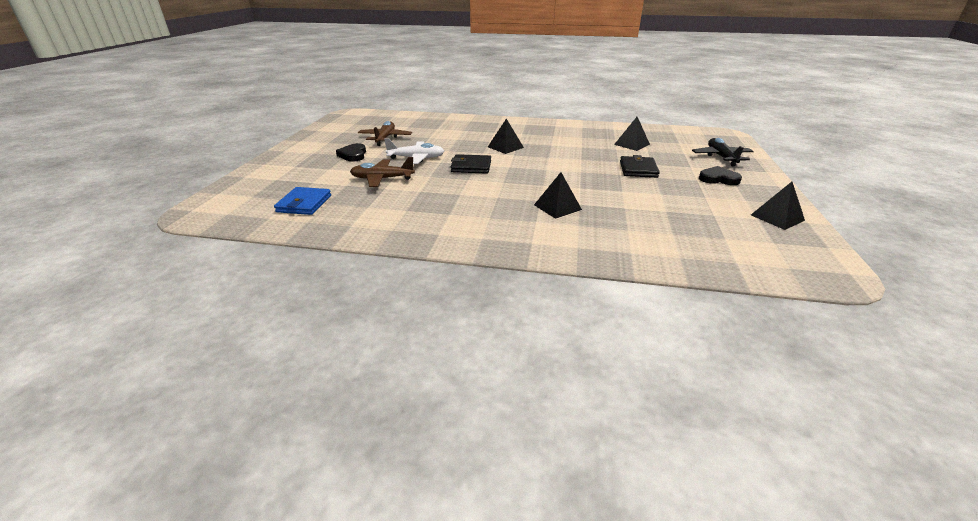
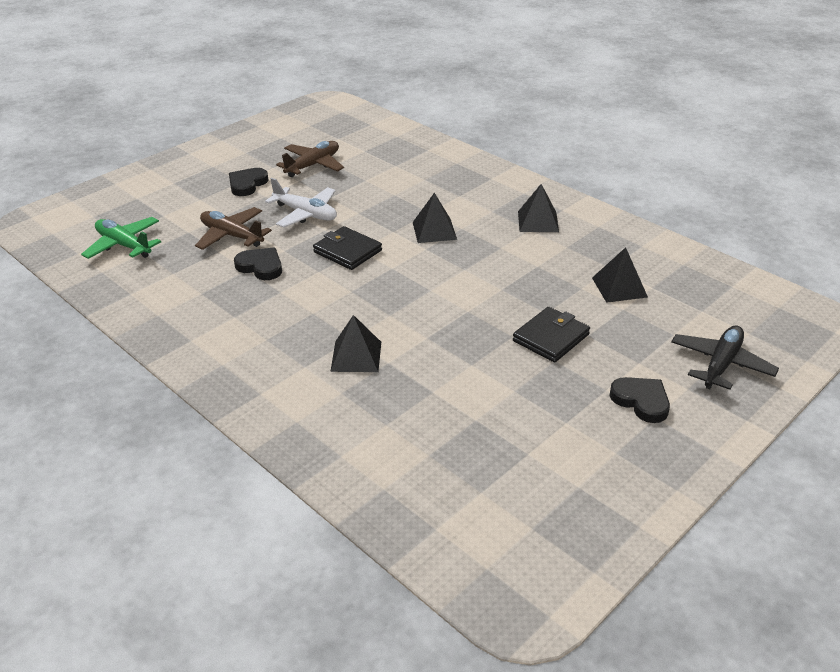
camera: 35 degrees right, 5 degrees up
blue wallet [274,187,331,215] -> green plane [81,217,161,259]
black pyramid [751,182,805,230] -> black pyramid moved to [518,184,559,232]
none -> black heart [234,248,282,280]

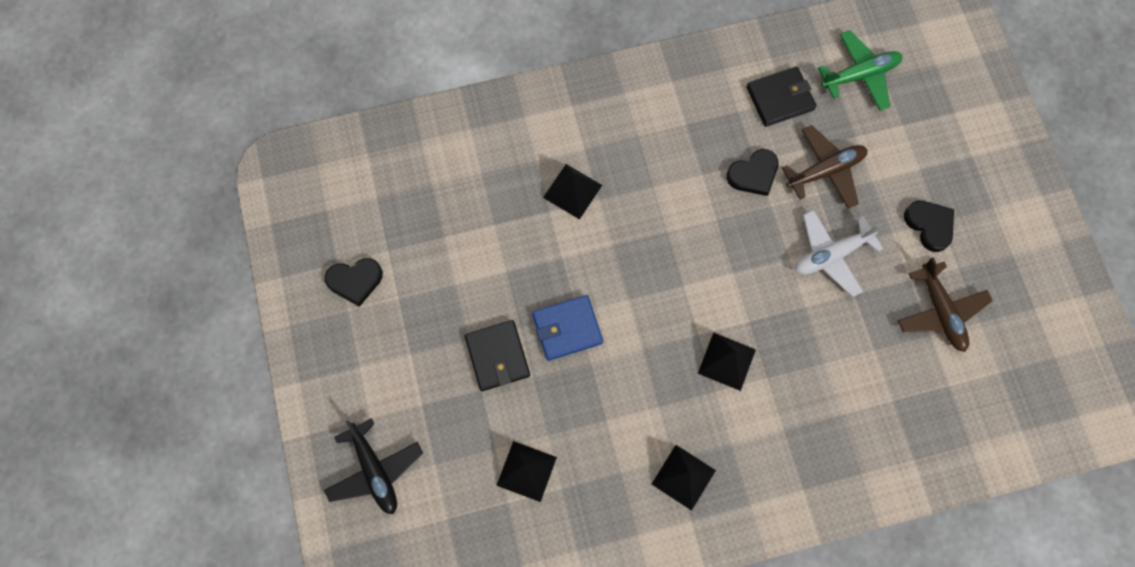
camera: 120 degrees right, 35 degrees up
black wallet [313,226,382,270] -> black wallet moved to [746,66,816,127]
black heart [610,377,670,423] -> black heart moved to [325,258,383,307]
none -> blue wallet [532,295,603,361]

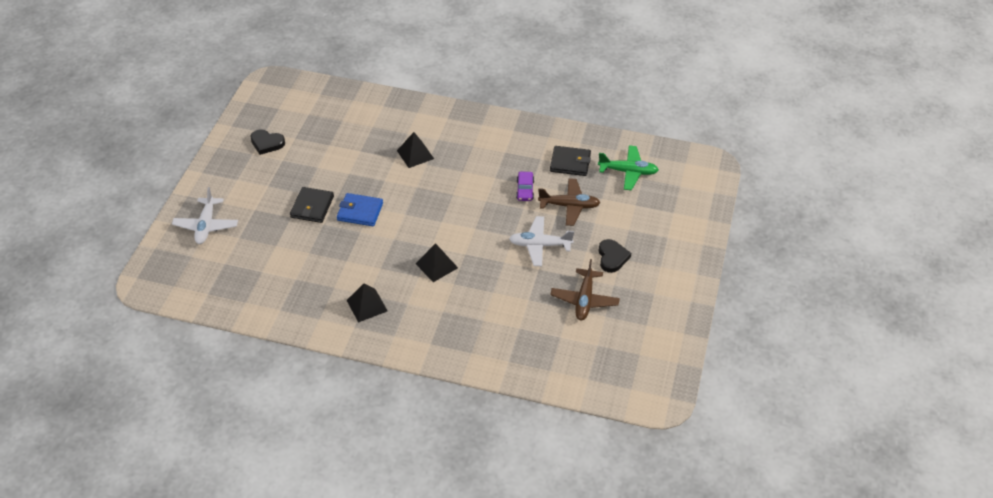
camera: 30 degrees right, 25 degrees down
black plane [324,418,423,514] -> white plane [172,187,238,244]
black pyramid [496,441,557,502] -> none
black heart [726,149,779,196] -> purple car [516,172,534,201]

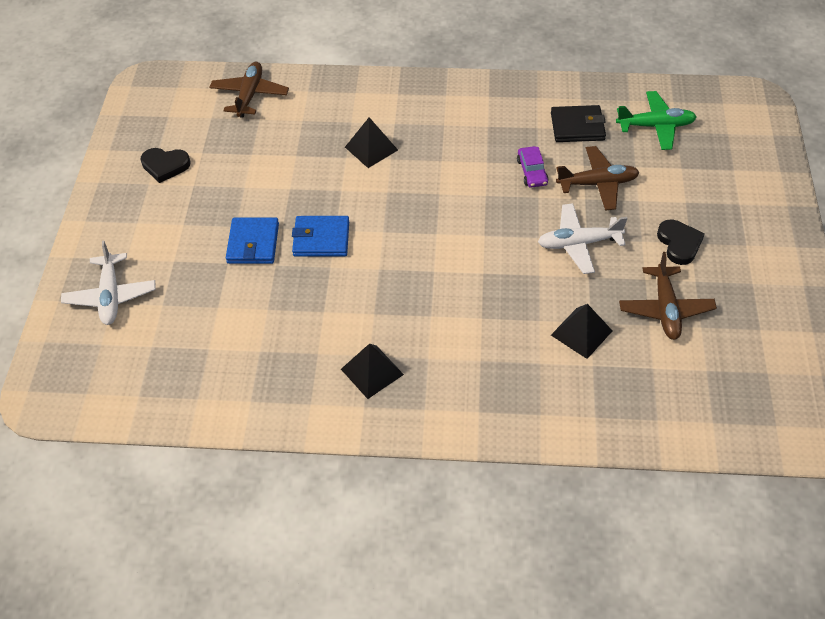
camera: 10 degrees left, 5 degrees up
black wallet [290,187,334,223] -> blue wallet [226,217,279,264]
black pyramid [416,243,458,282] -> black pyramid moved to [551,304,612,359]
none -> brown plane [209,62,289,118]

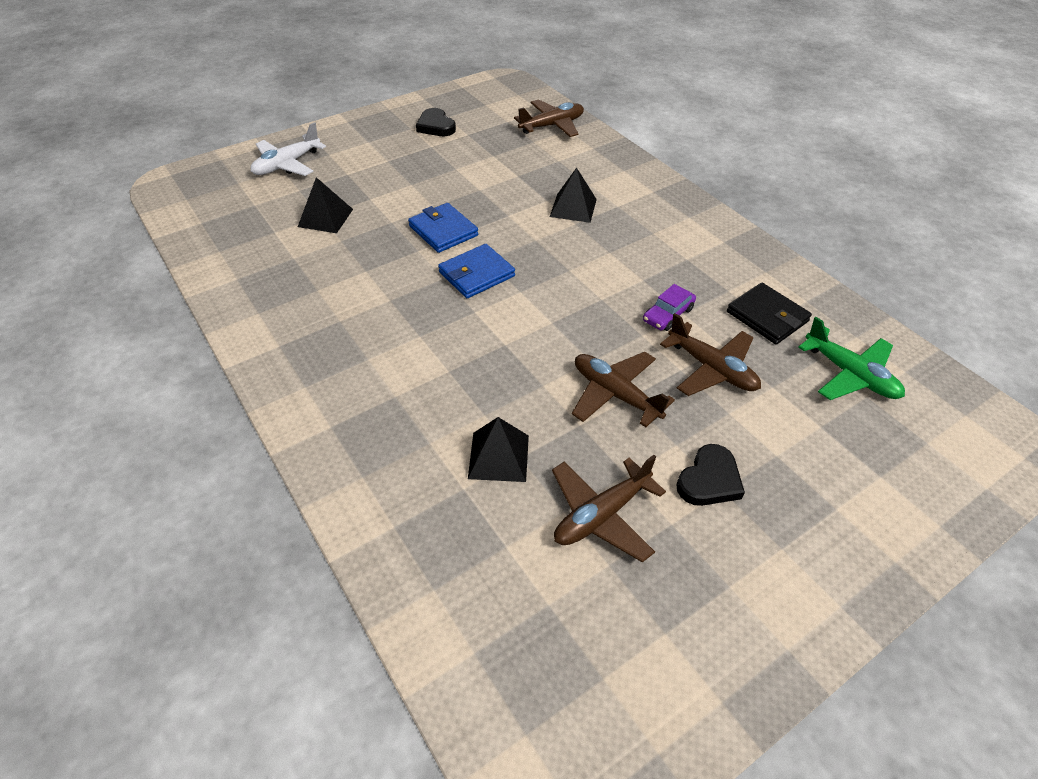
camera: 50 degrees right, 5 degrees down
blue wallet [226,217,279,264] -> blue wallet moved to [438,244,515,298]
black pyramid [341,343,404,399] -> black pyramid moved to [298,177,353,233]
white plane [538,203,628,274] -> brown plane [572,352,675,427]

